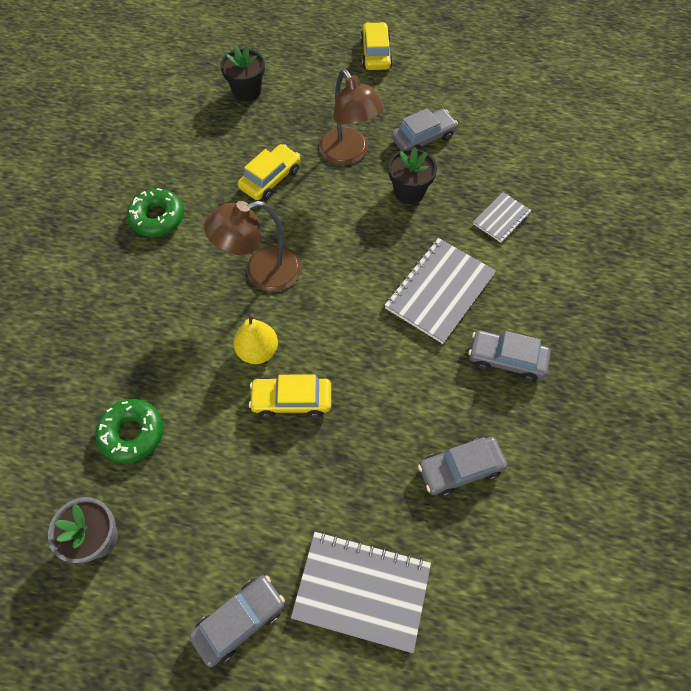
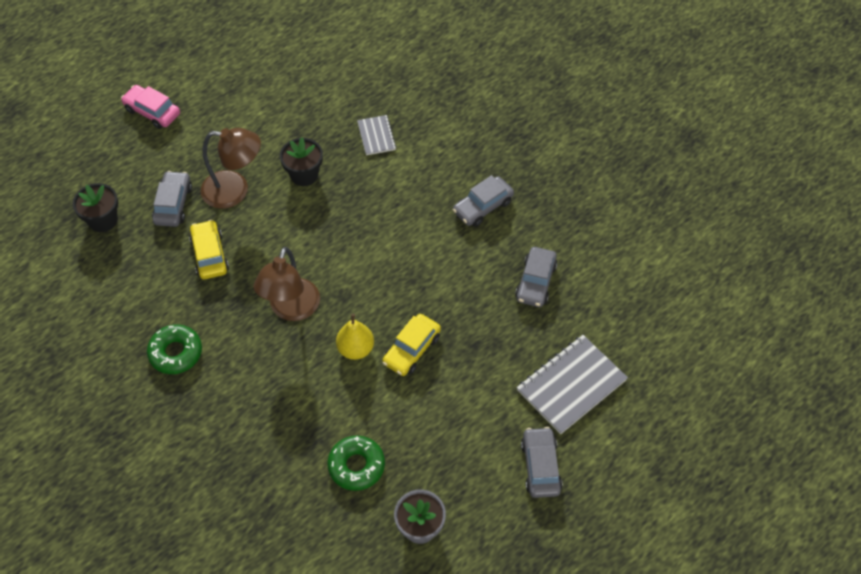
camera: 55 degrees left, 5 degrees down
yellow car [360,22,393,70] -> pink car [121,85,180,129]
grey notebook [385,238,496,344] -> none
grey car [391,108,458,150] -> grey car moved to [152,171,192,227]

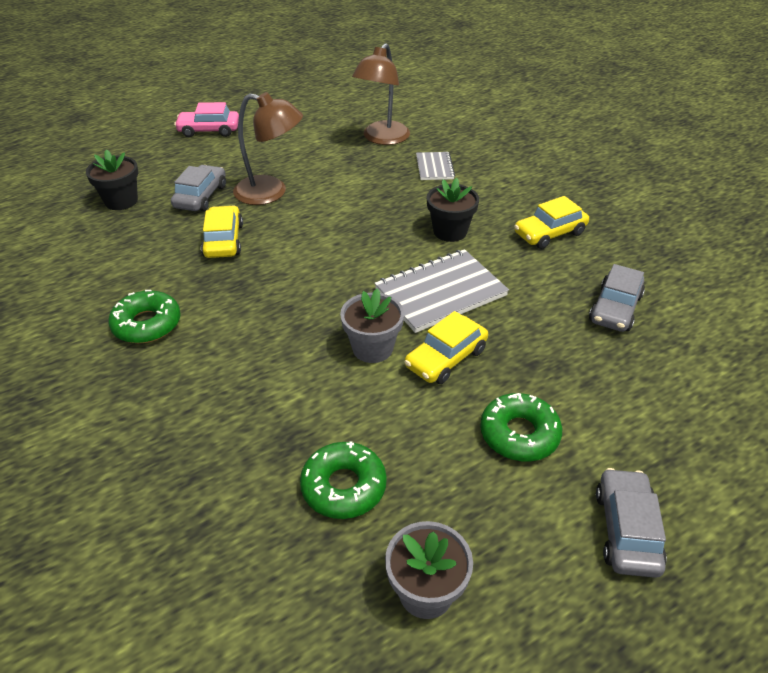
camera: 10 degrees right, 15 degrees down
pink car [121,85,180,129] -> pink car turned 45 degrees counterclockwise [174,102,239,137]
brown lamp [254,247,320,321] -> brown lamp moved to [352,43,410,145]
black flower pot [280,137,323,186] -> black flower pot moved to [427,178,479,242]
yellow pear [336,314,374,360] -> grey flower pot [340,288,404,363]
grey car [453,175,514,227] -> yellow car [514,196,589,249]
grey notebook [517,335,628,434] -> grey notebook moved to [374,249,509,333]
none -> green donut [480,393,562,461]

